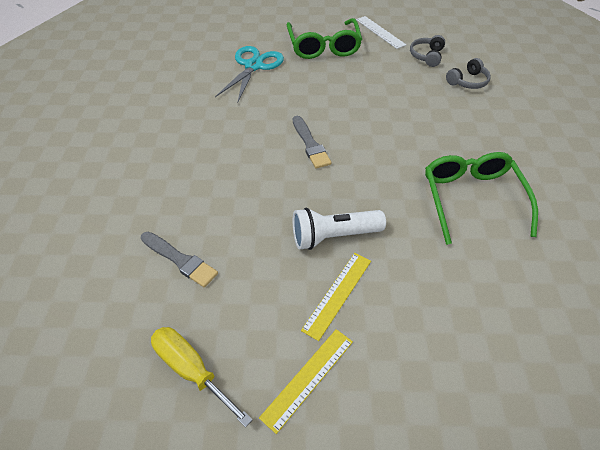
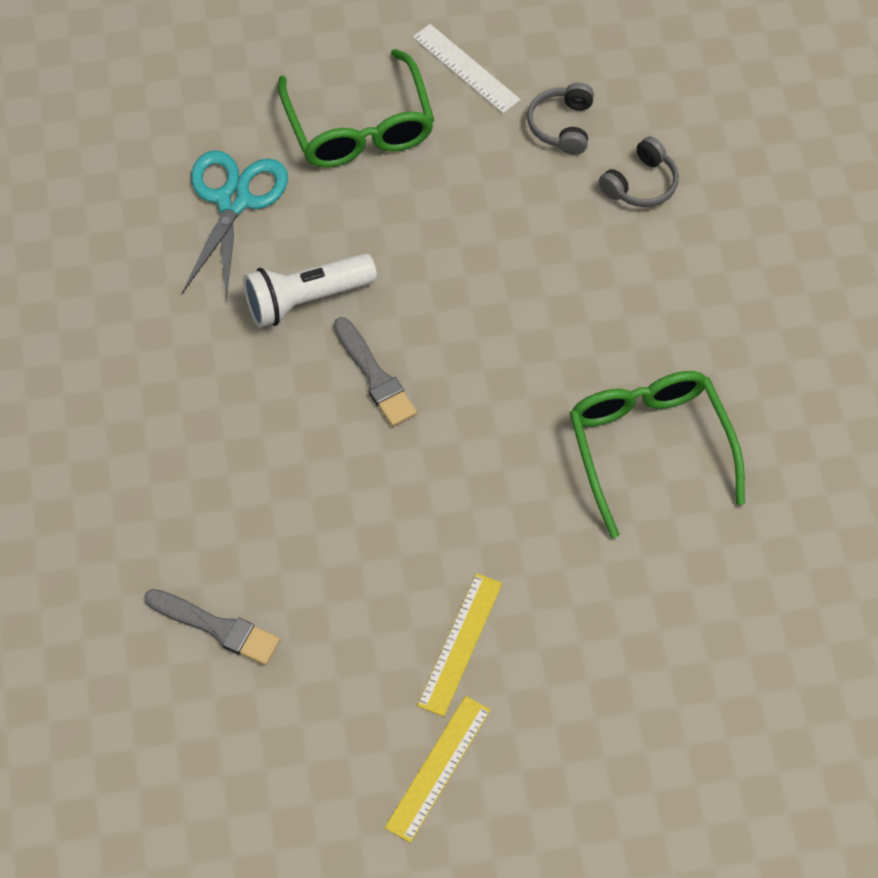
camera: 10 degrees left, 10 degrees up
yellow screwdriver [151,327,253,427] -> none
white flashlight [293,208,386,250] -> white flashlight moved to [243,253,377,328]

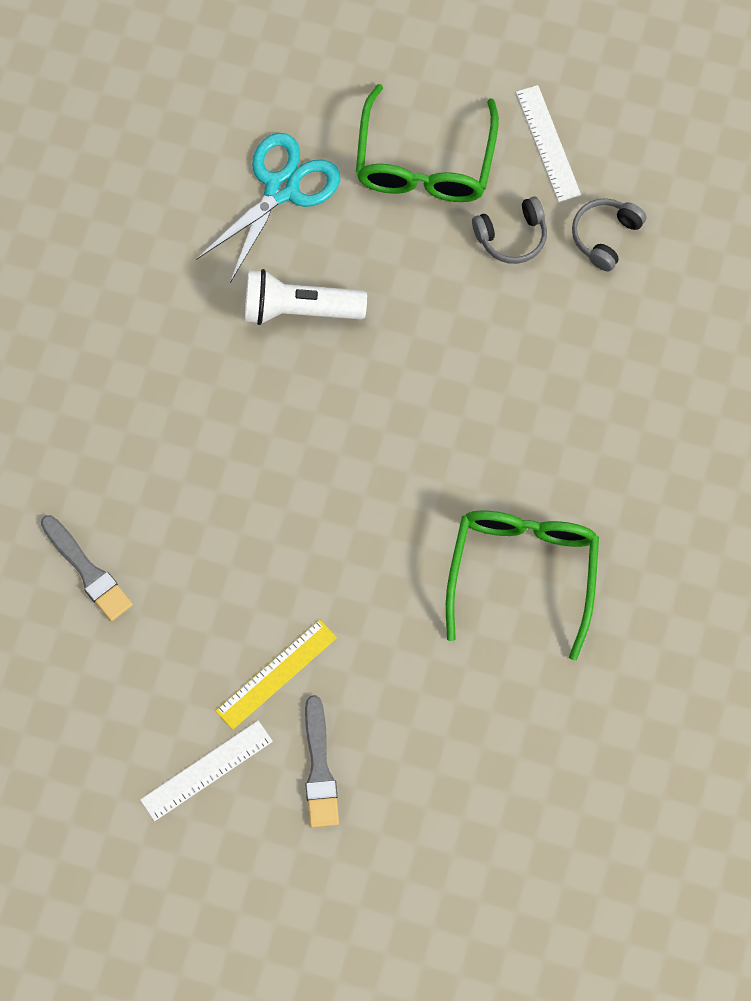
camera: 25 degrees right, 10 degrees up
grey brush [334,317,417,426] -> grey brush moved to [305,695,339,828]
yellow ruler [385,696,491,843] -> white ruler [140,721,273,821]
grey headphones [599,136,679,207] -> grey headphones moved to [472,196,547,264]

